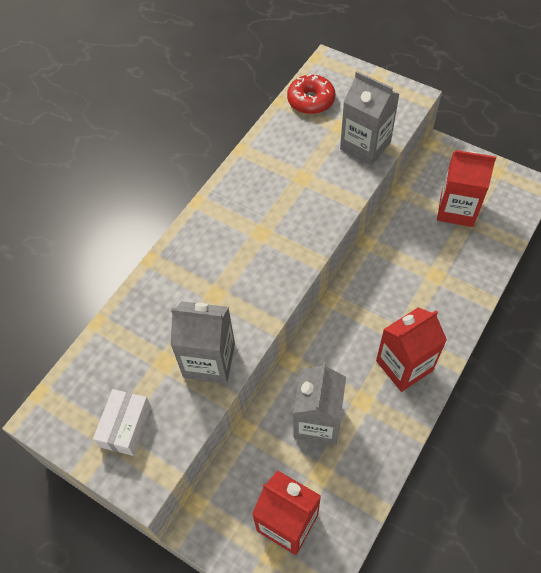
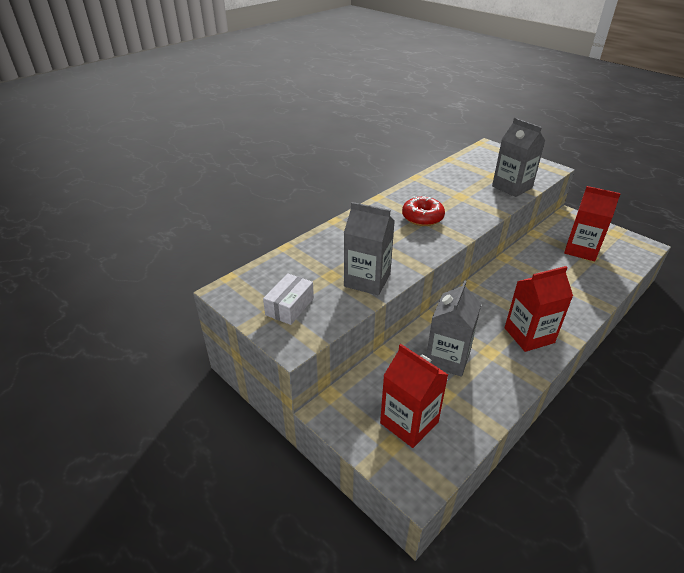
camera: 10 degrees right, 20 degrees down
red donut [287,74,335,114] -> red donut moved to [402,196,445,226]

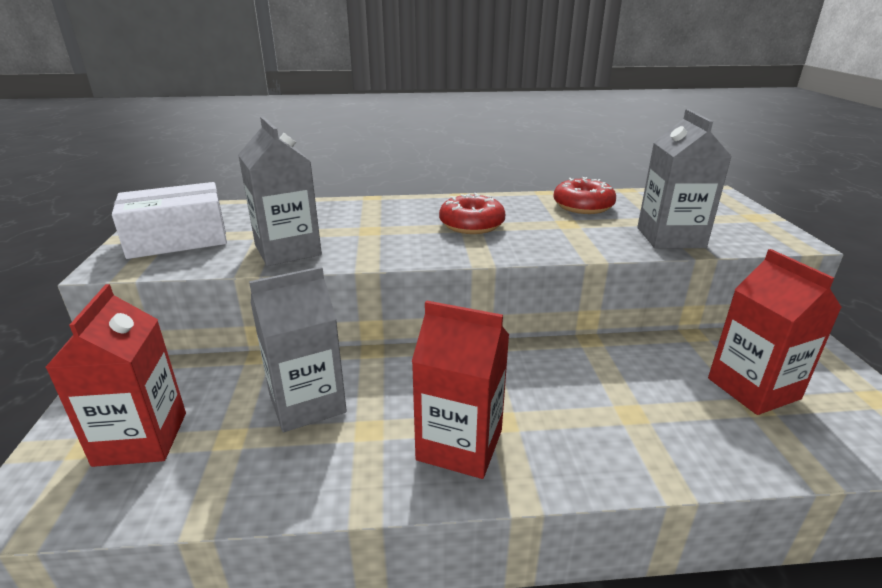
camera: 40 degrees right, 10 degrees down
white box [263,273,314,325] -> white box [112,182,227,259], size x1.53
none -> red donut [553,177,616,214]

